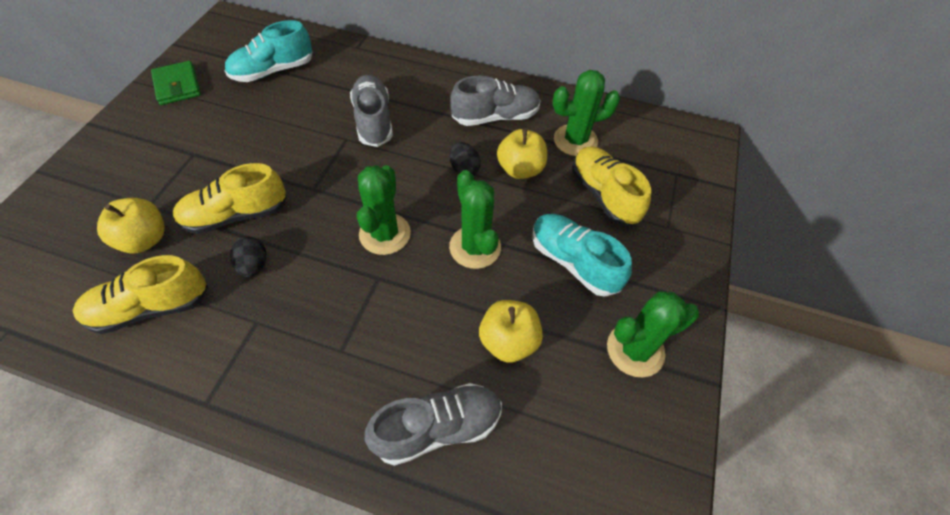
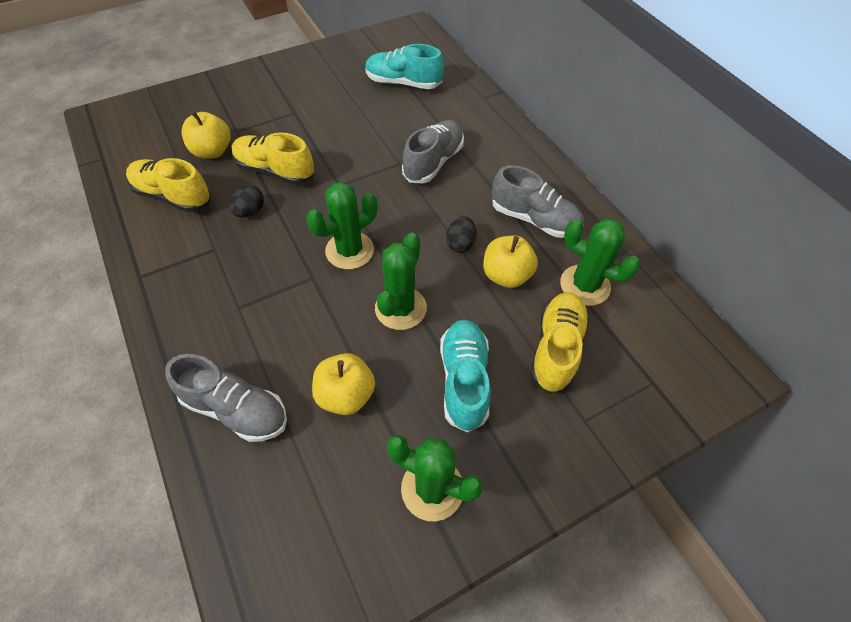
camera: 45 degrees right, 0 degrees up
green wallet [151,61,201,105] -> none

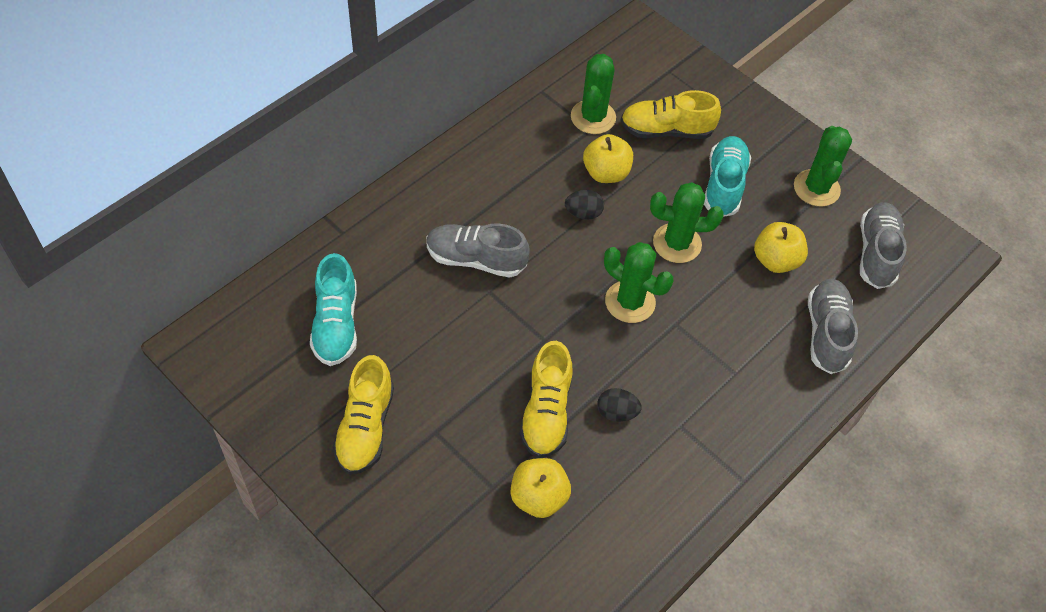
camera: 110 degrees left, 0 degrees up
yellow shoe [126,158,211,212] -> yellow shoe moved to [332,355,394,475]
turquoise shoe [440,320,491,433] -> turquoise shoe turned 120 degrees clockwise [704,136,751,217]
grey shoe [492,165,584,238] -> grey shoe moved to [860,202,907,289]

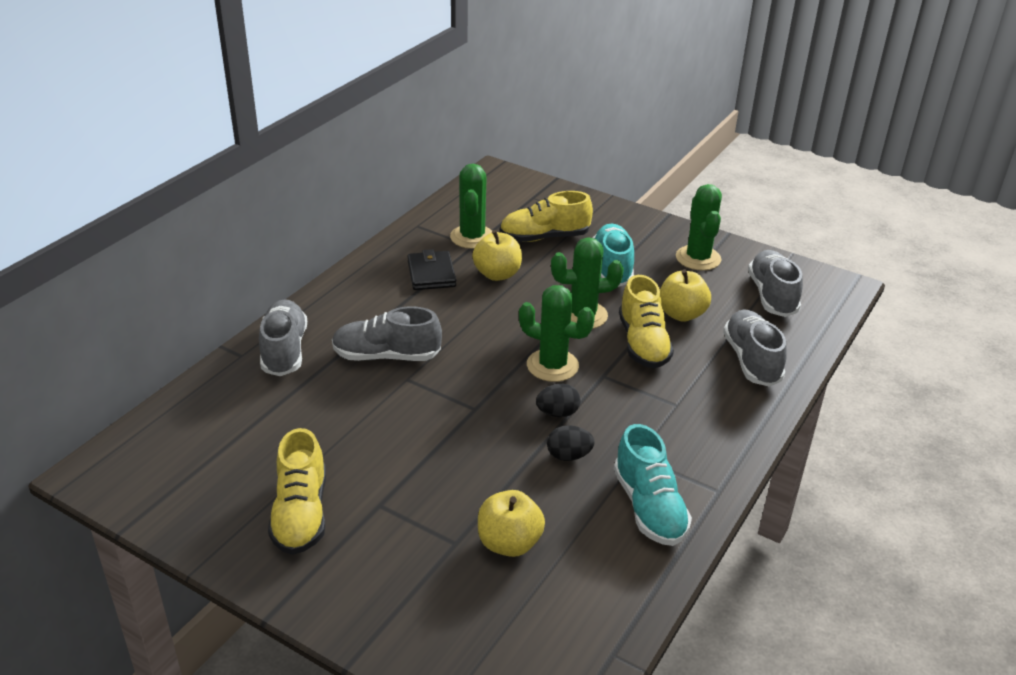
camera: 10 degrees left, 20 degrees down
turquoise shoe [310,253,357,366] -> turquoise shoe moved to [614,424,692,546]
yellow shoe [519,341,572,458] -> yellow shoe moved to [619,275,674,368]
black egg [565,190,604,220] -> black egg moved to [536,384,581,417]
none -> grey shoe [259,299,307,376]
none -> black wallet [407,249,456,290]

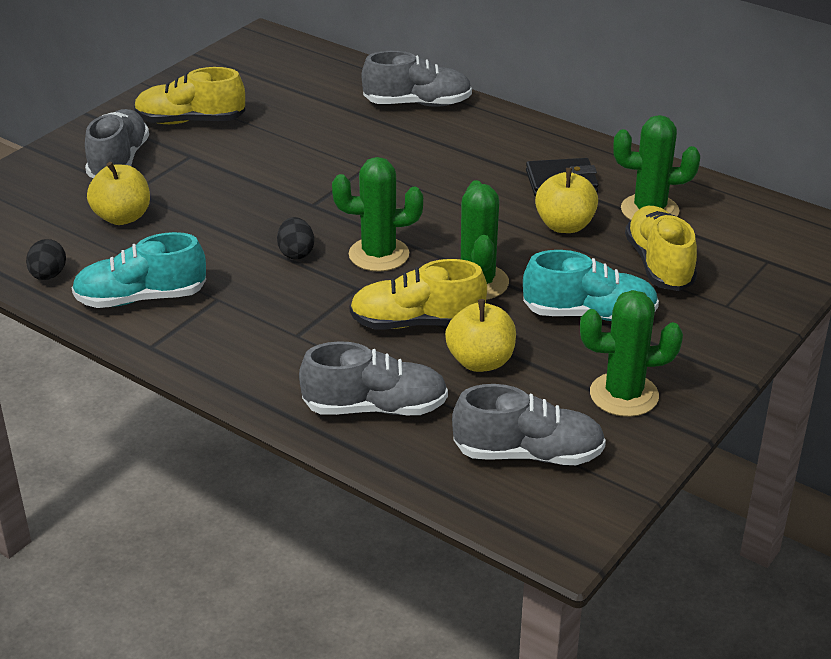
camera: 95 degrees right, 0 degrees up
grey shoe [332,306,442,361] -> grey shoe moved to [85,109,149,178]
green cactus [519,285,595,382] -> green cactus turned 60 degrees clockwise [332,157,423,272]
black egg [547,425,595,461] -> black egg moved to [26,239,66,280]

